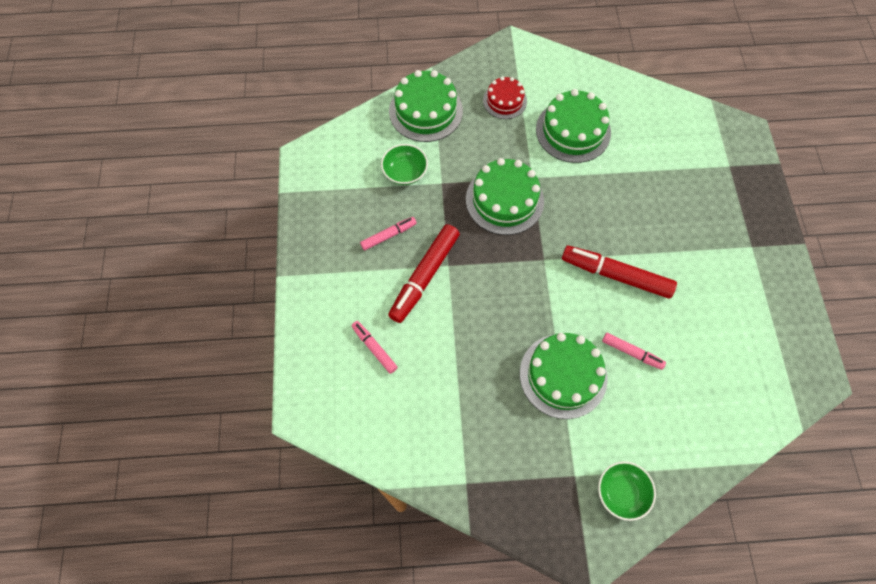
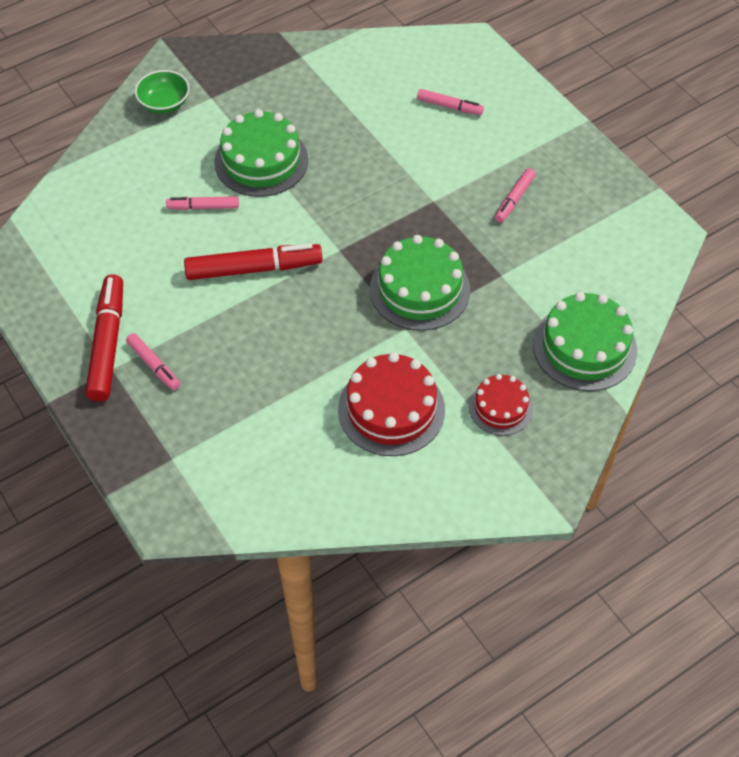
camera: 150 degrees right, 10 degrees down
green bowl [381,144,428,185] -> none
red marker [388,224,460,323] -> red marker moved to [85,274,123,402]
green cake [536,89,611,163] -> red cake [338,352,445,456]
none -> pink marker [126,333,180,390]

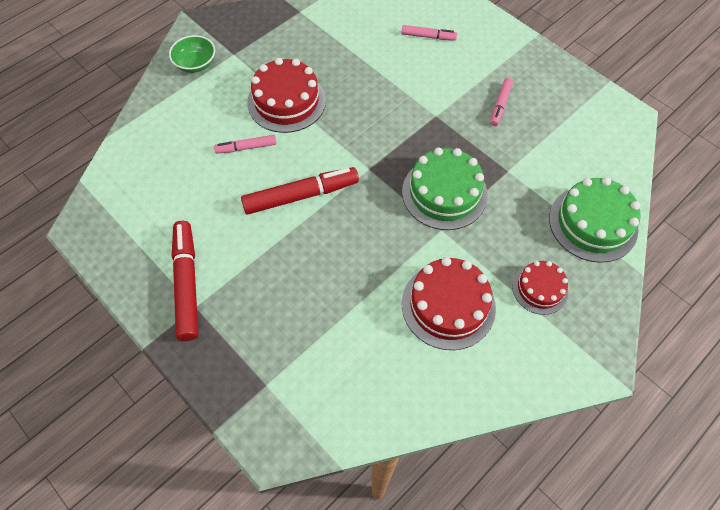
camera: 10 degrees left, 5 degrees up
pink marker [126,333,180,390] -> none
green cake [215,109,308,197] -> red cake [247,58,326,133]

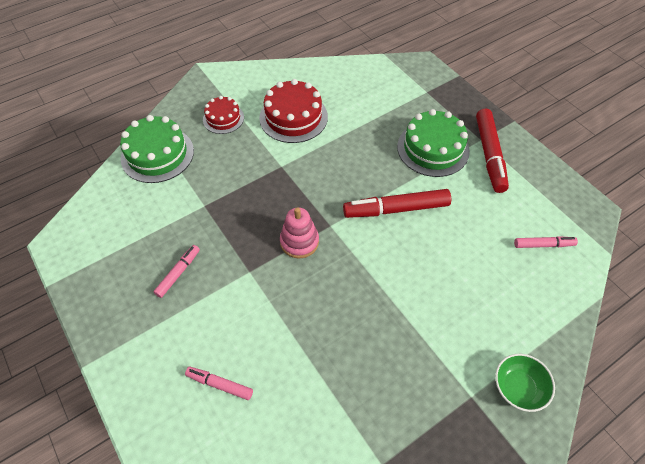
camera: 170 degrees left, 5 degrees down
pink marker [214,135,277,154] -> pink marker moved to [514,236,578,248]
red cake [247,58,326,133] -> none
green cake [402,147,488,230] -> green cake moved to [397,109,470,177]
none -> pink stacking toy [280,207,319,258]

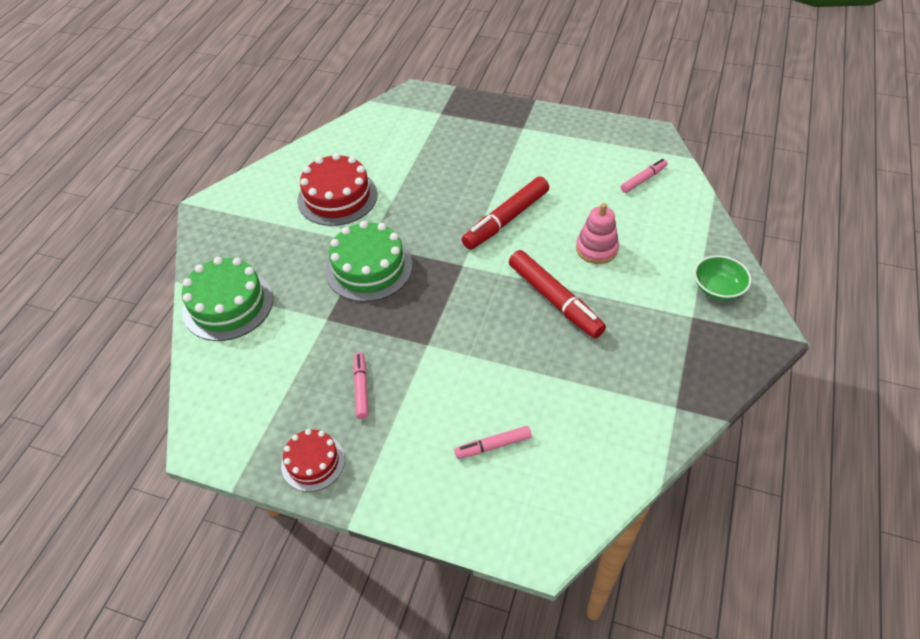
camera: 35 degrees left, 5 degrees down
red cake [203,96,244,134] -> red cake moved to [281,429,345,492]
pink stacking toy [280,207,319,258] -> pink stacking toy moved to [576,203,619,264]
green cake [397,109,470,177] -> green cake moved to [326,221,413,302]
red marker [476,109,509,193] -> red marker moved to [509,250,606,338]

